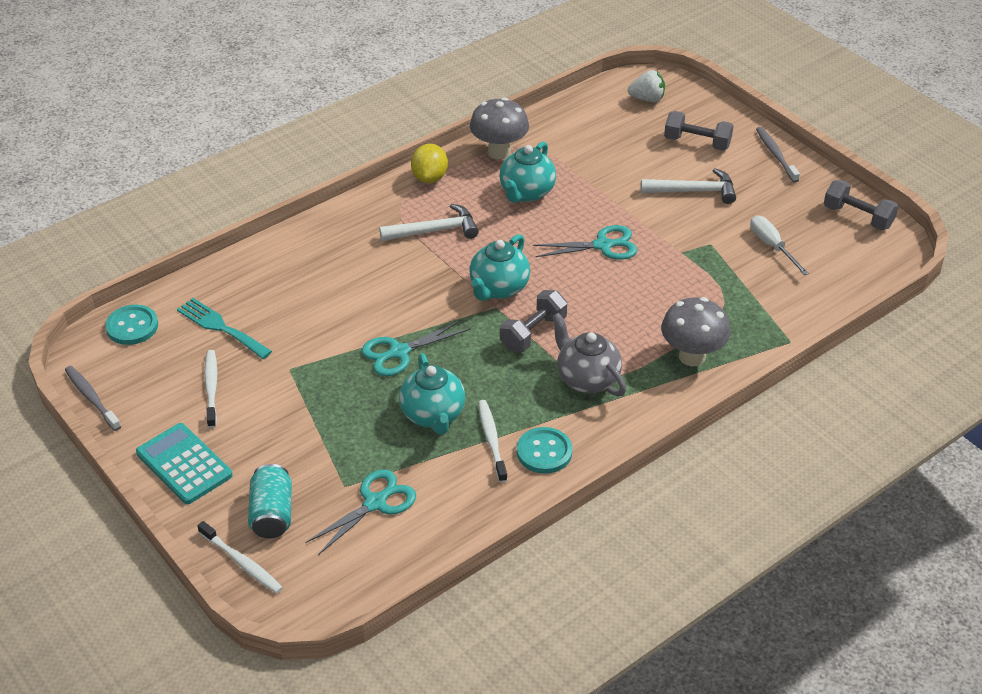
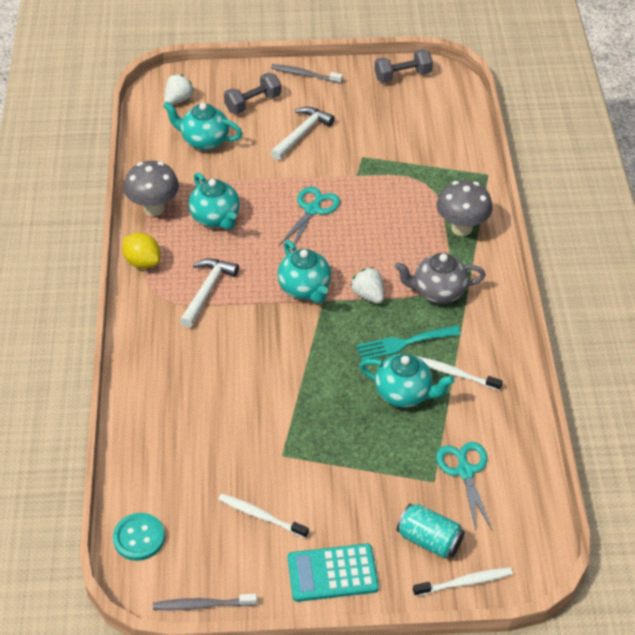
camera: 55 degrees left, 5 degrees up
turquoise fork [177,298,272,359] -> turquoise fork moved to [356,326,461,361]
turquoise scissors [362,320,470,376] -> none
grey dumbbell [500,290,567,352] -> white strawberry [350,267,384,303]
turquoise button [517,427,573,474] -> none
white screwdriver [750,216,809,275] -> none
none -> turquoise teapot [163,102,242,150]

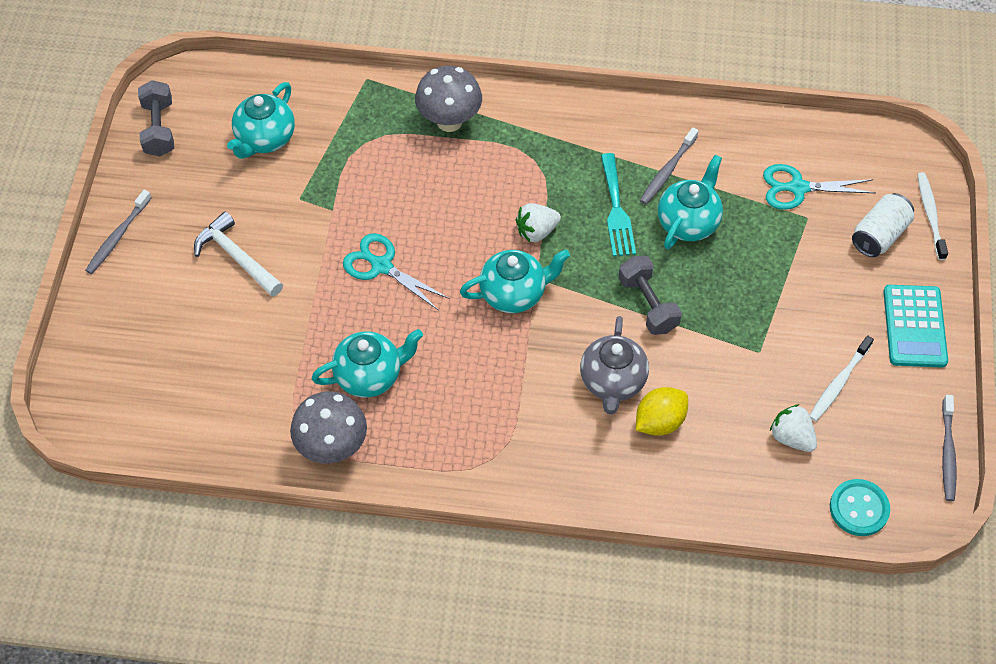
camera: 80 degrees left, 10 degrees up
yellow lemon [122,232,160,269] -> yellow lemon moved to [636,387,688,436]
turquoise teapot [163,102,242,150] -> turquoise teapot moved to [227,82,295,159]
white strawberry [164,74,194,105] -> white strawberry moved to [770,404,817,452]
white hammer [180,258,239,328] -> none
grey dumbbell [224,73,281,114] -> grey dumbbell moved to [618,256,682,335]
grey teapot [395,253,486,303] -> grey teapot moved to [580,316,649,414]
turquoise can [397,503,465,558] -> white can [852,193,914,257]
white toothbrush [417,356,503,391] -> grey toothbrush [640,128,698,205]

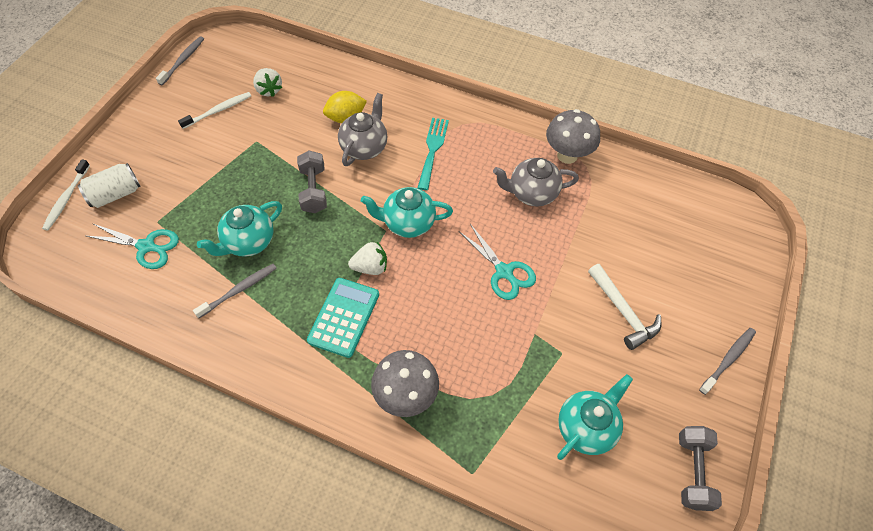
camera: 165 degrees left, 0 degrees up
turquoise teapot [311,329,423,397] -> grey teapot [493,158,579,206]
turquoise fork [601,153,636,256] -> turquoise fork moved to [418,118,449,190]
turquoise button [830,479,890,536] -> none
turquoise calculator [883,285,948,367] -> turquoise calculator moved to [307,278,379,358]

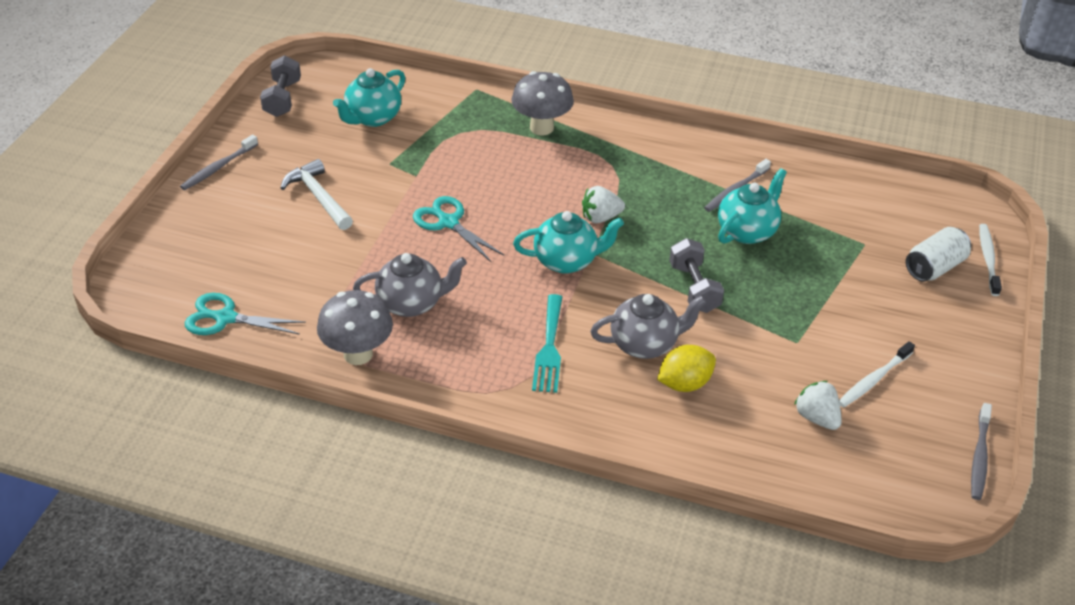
camera: 175 degrees right, 15 degrees down
turquoise scissors [86,223,179,269] -> turquoise scissors moved to [185,293,306,335]
turquoise calculator [307,278,379,358] -> none
grey teapot [338,93,387,166] -> grey teapot turned 120 degrees counterclockwise [590,294,706,359]

